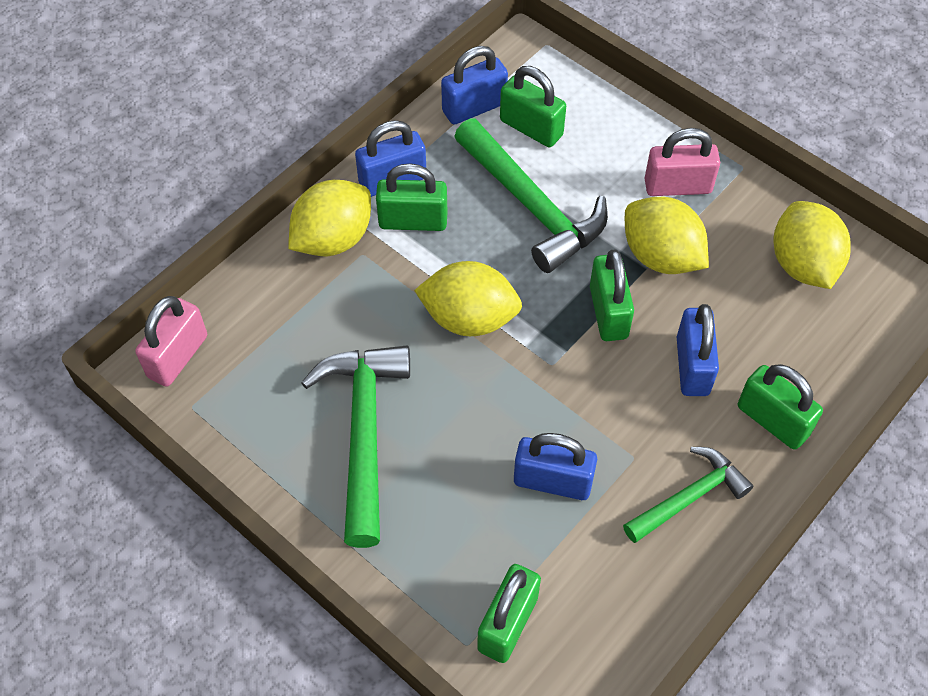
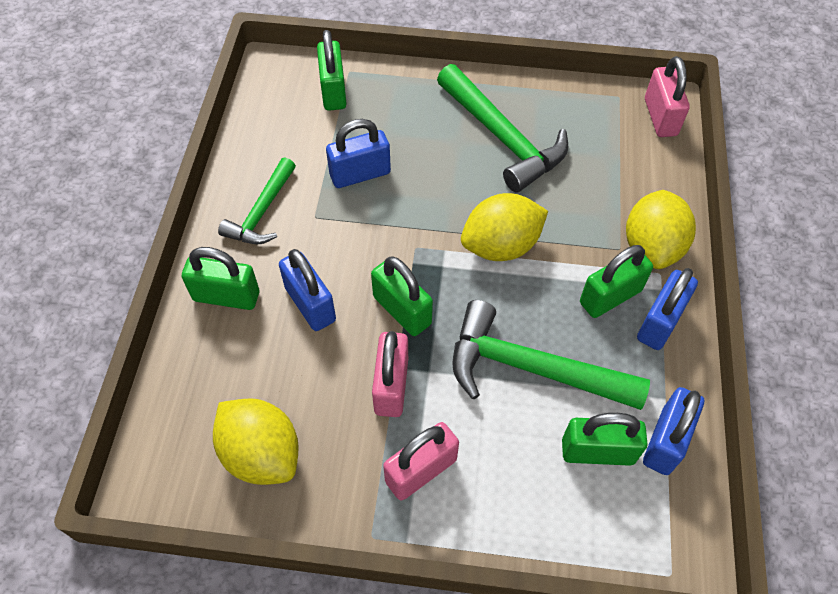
camera: 145 degrees right, 0 degrees up
yellow lemon [625,197,709,274] -> pink padlock [372,331,408,417]

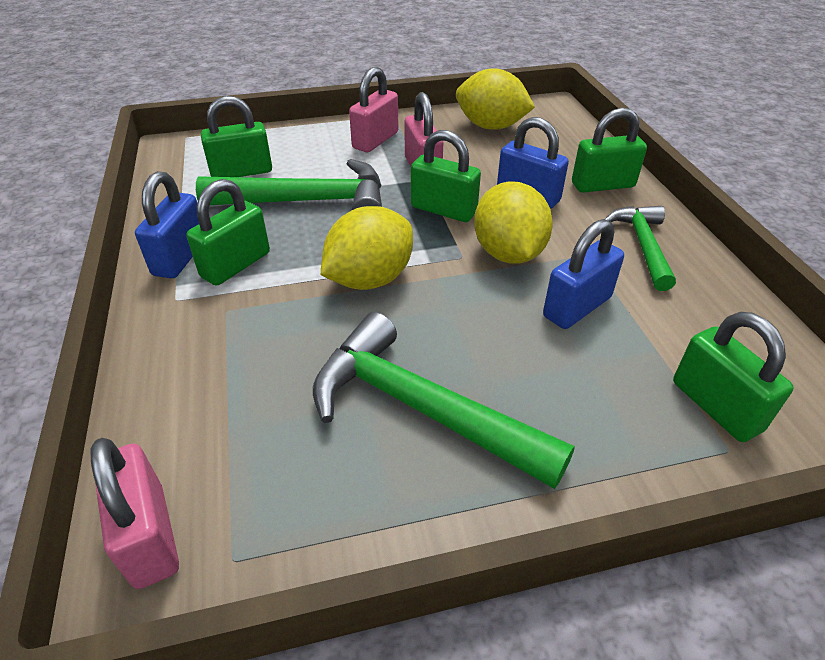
camera: 160 degrees right, 15 degrees down
yellow lemon [626,190,696,269] -> yellow lemon moved to [474,181,553,264]
blue padlock [643,387,705,475] -> none

